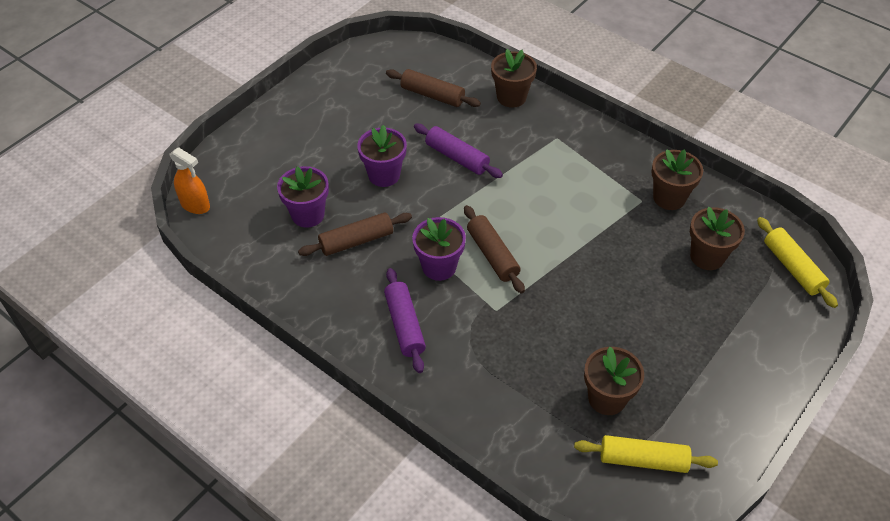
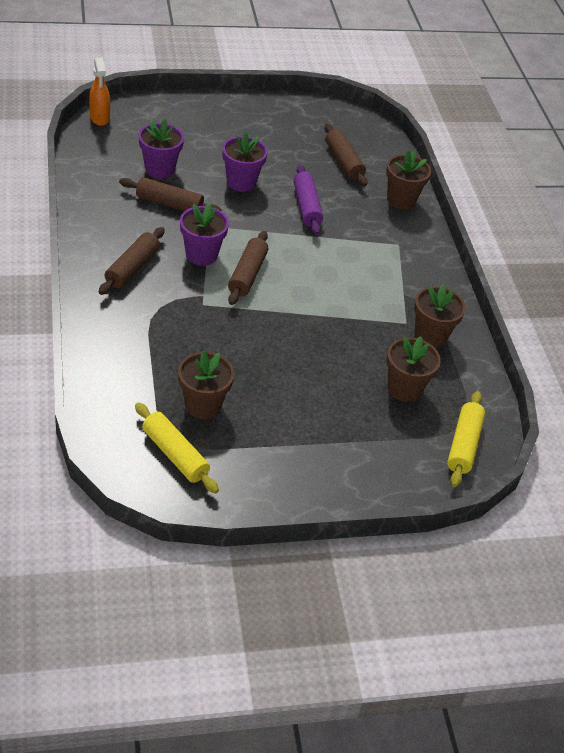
camera: 35 degrees right, 5 degrees down
purple rolling pin [384,268,426,373] -> brown rolling pin [98,227,165,295]

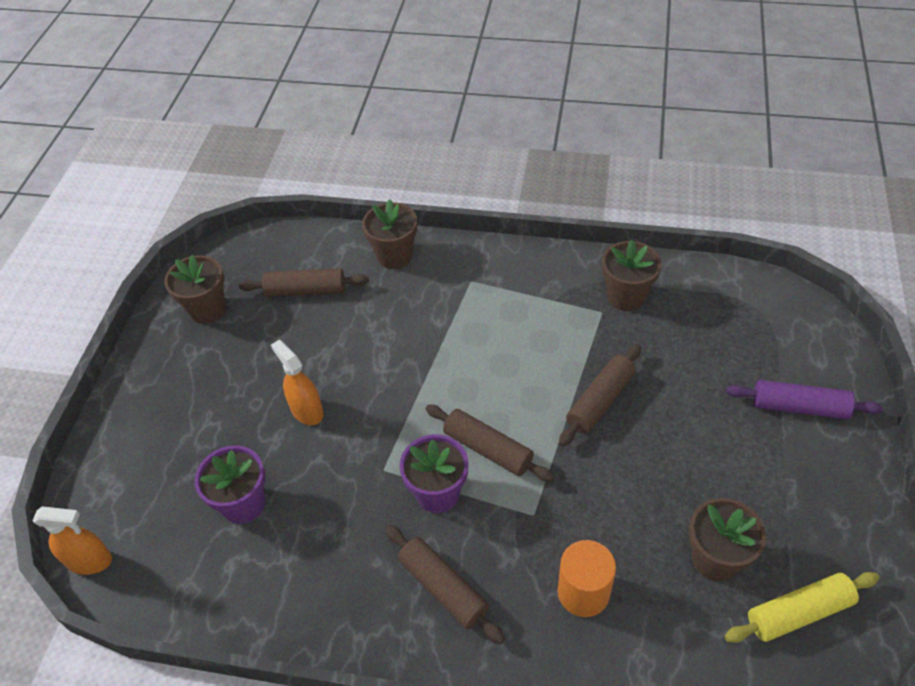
camera: 60 degrees left, 5 degrees up
brown rolling pin [119,177,221,211] -> brown rolling pin moved to [559,344,641,447]
purple flower pot [222,131,268,192] -> orange spray bottle [271,340,323,425]
purple rolling pin [294,165,323,235] -> purple rolling pin moved to [726,380,883,419]
brown flower pot [386,336,441,402] -> brown flower pot moved to [164,255,226,324]
yellow rolling pin [447,391,485,487] -> none
none -> orange cylinder [558,540,616,617]

